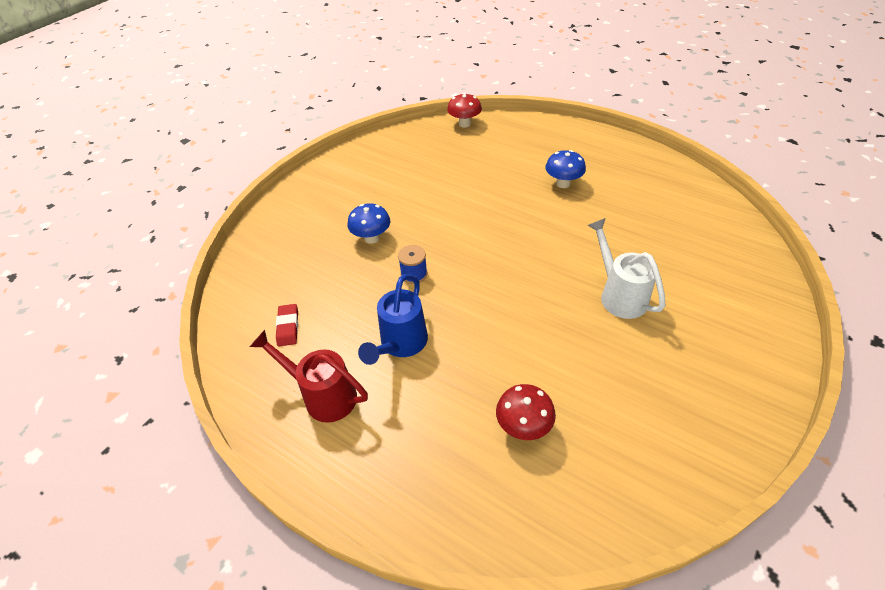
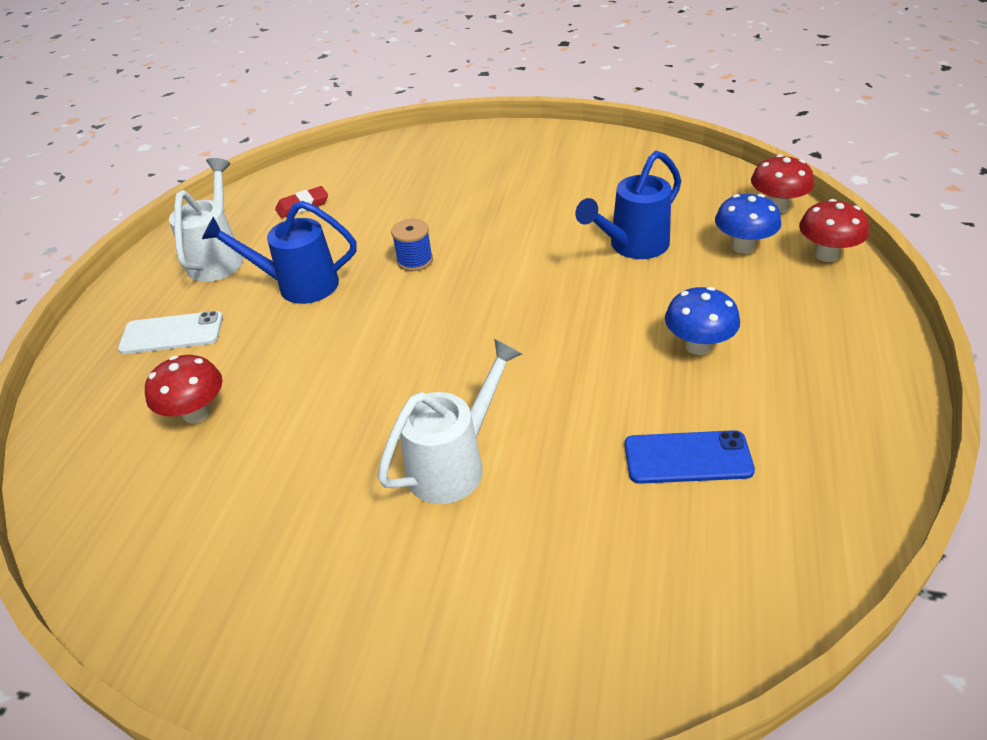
camera: 70 degrees right, 5 degrees down
red watering can [250,330,368,423] -> white watering can [169,158,243,282]
blue mushroom [347,203,390,244] -> blue mushroom moved to [715,194,781,254]
none -> white phone [118,311,223,354]
none -> blue watering can [575,151,681,259]
none -> blue phone [624,430,755,484]
none -> red mushroom [799,199,869,262]

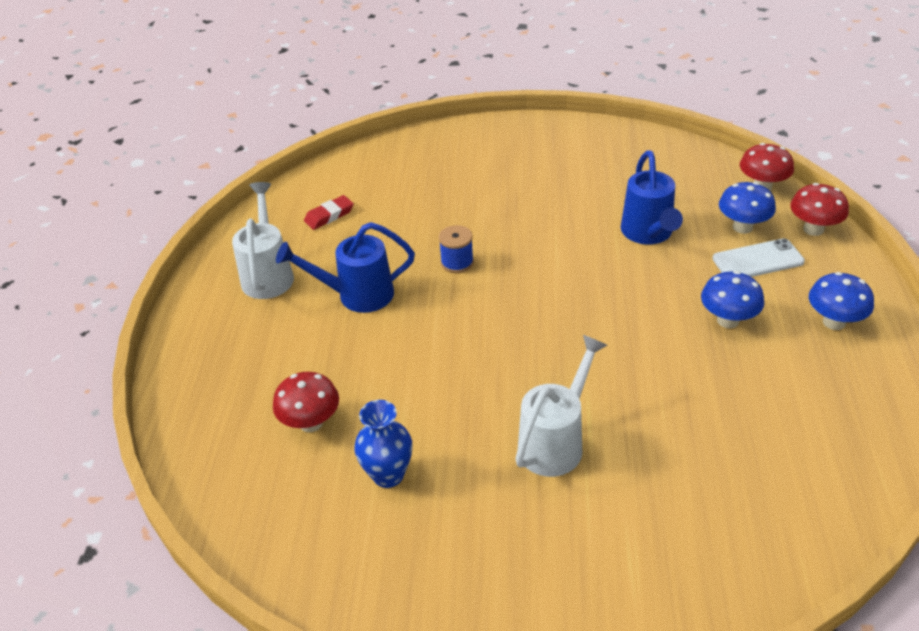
camera: 10 degrees left, 0 degrees up
white phone [118,311,223,354] -> white phone moved to [712,238,805,277]
blue watering can [575,151,681,259] -> blue watering can turned 45 degrees counterclockwise [621,150,683,245]
blue phone [624,430,755,484] -> none
none -> blue vase [354,400,412,488]
none -> blue mushroom [809,272,874,330]

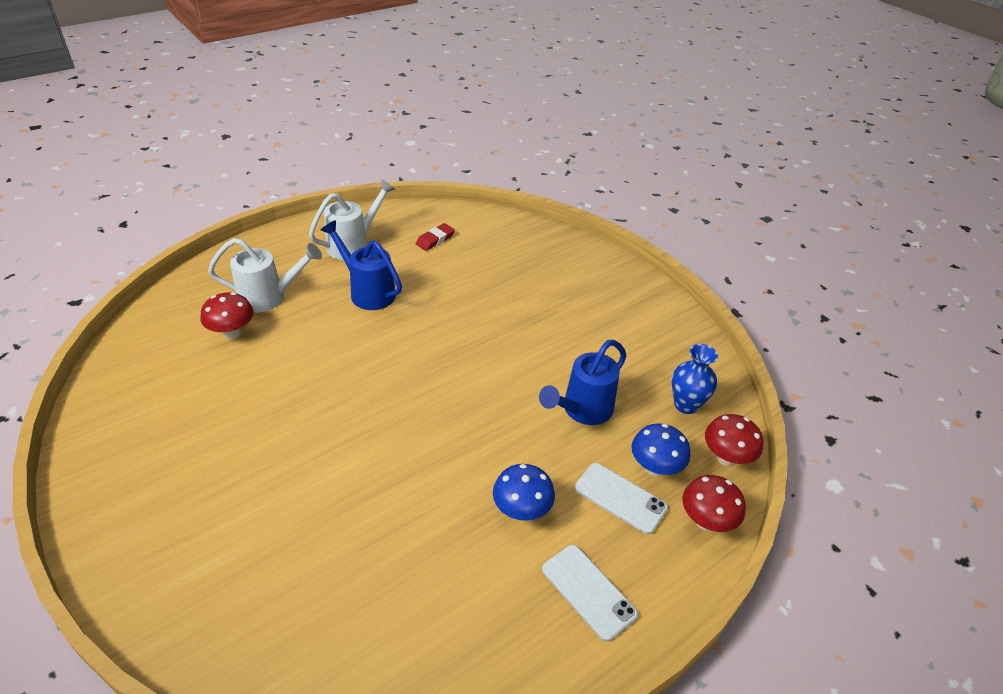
camera: 45 degrees right, 0 degrees up
red eraser [304,195,354,230] -> red eraser turned 60 degrees counterclockwise [416,223,455,251]
blue vase [354,400,412,488] -> blue vase moved to [672,344,718,414]
blue spool [439,225,474,273] -> none
white watering can [515,335,607,477] -> white watering can moved to [208,238,322,313]
blue mushroom [809,272,874,330] -> white phone [542,545,638,641]

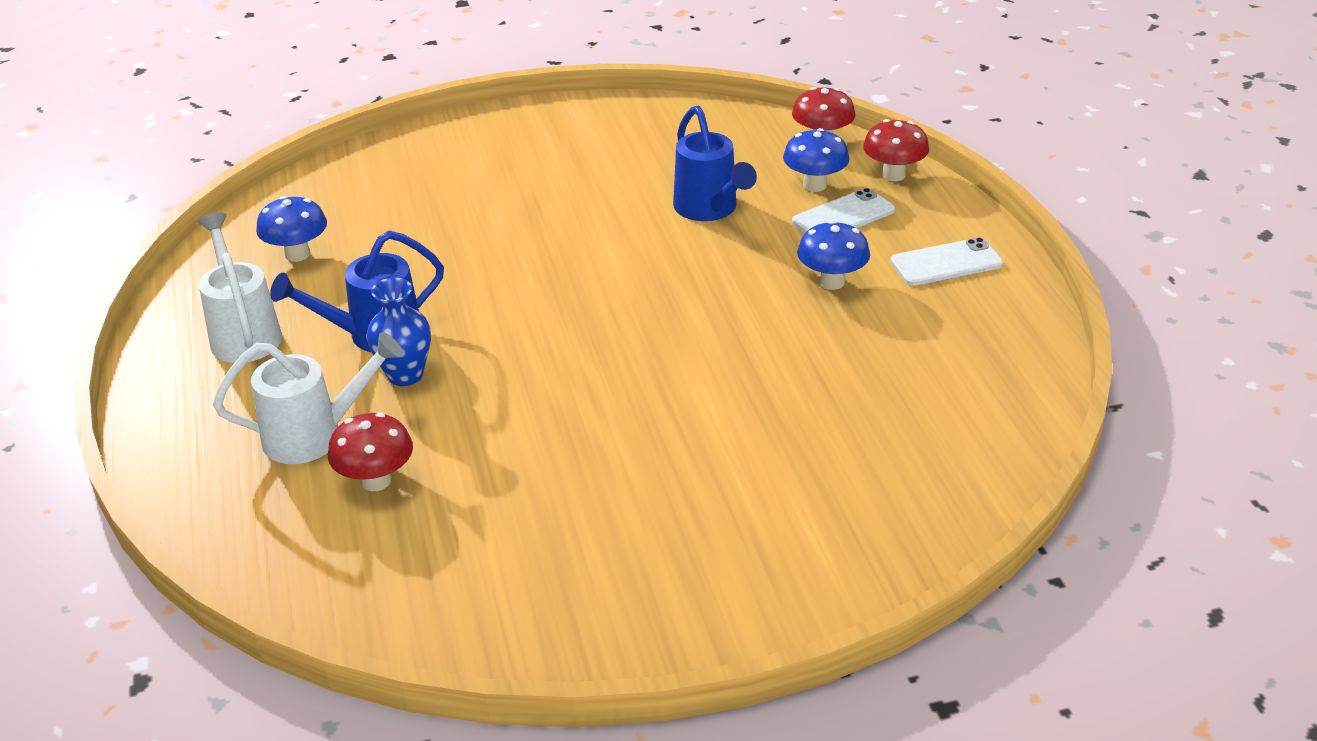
camera: 65 degrees left, 5 degrees down
white watering can [208,238,322,313] -> white watering can turned 60 degrees clockwise [213,332,403,464]
red eraser [416,223,455,251] -> blue mushroom [256,196,327,262]
blue vase [672,344,718,414] -> blue vase moved to [366,278,431,386]

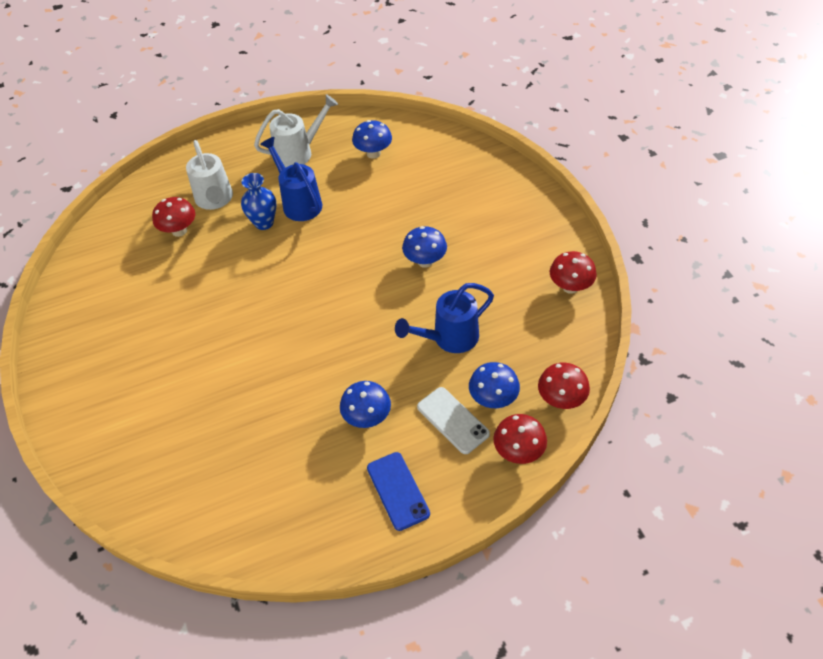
camera: 85 degrees right, 15 degrees up
white phone [890,237,1003,286] -> blue phone [367,452,430,531]
none -> blue mushroom [402,226,447,268]
none -> red mushroom [550,251,597,294]

